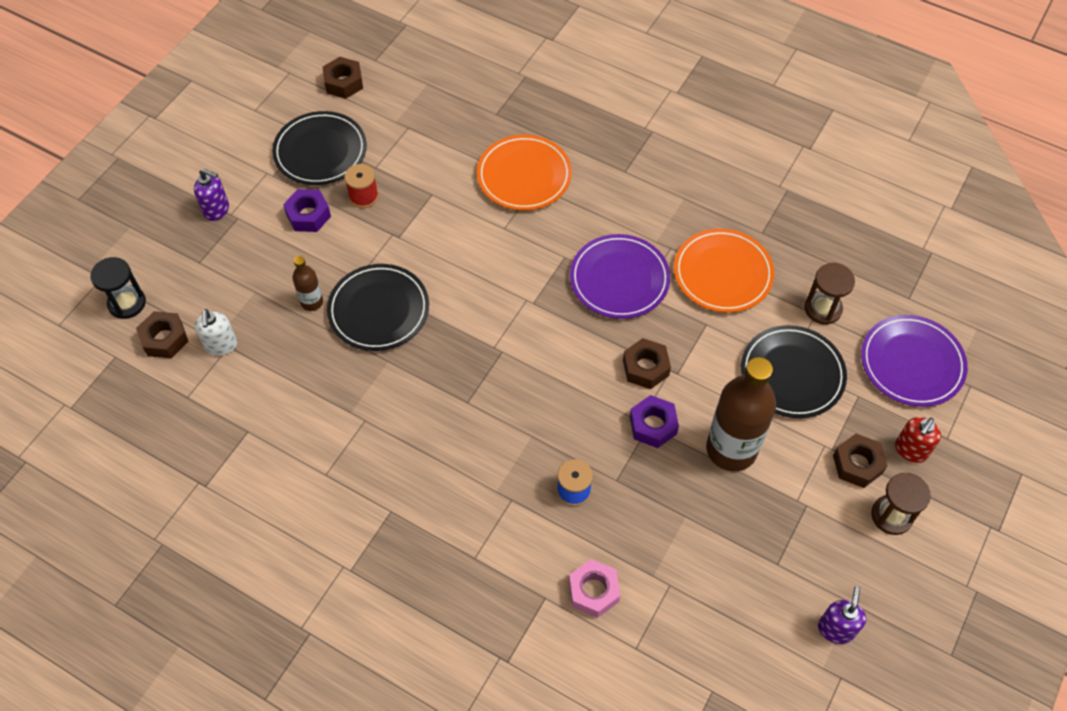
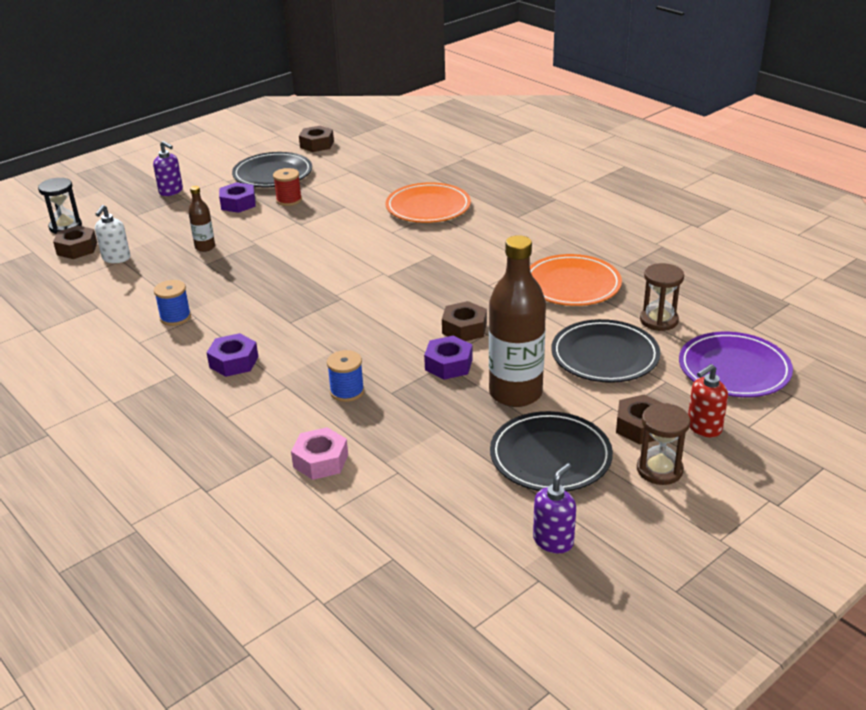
camera: 20 degrees right, 25 degrees down
black plate [327,264,429,351] -> black plate moved to [490,411,613,491]
purple plate [570,234,670,319] -> none
none -> blue spool [154,280,191,326]
none -> purple nut [207,333,258,377]

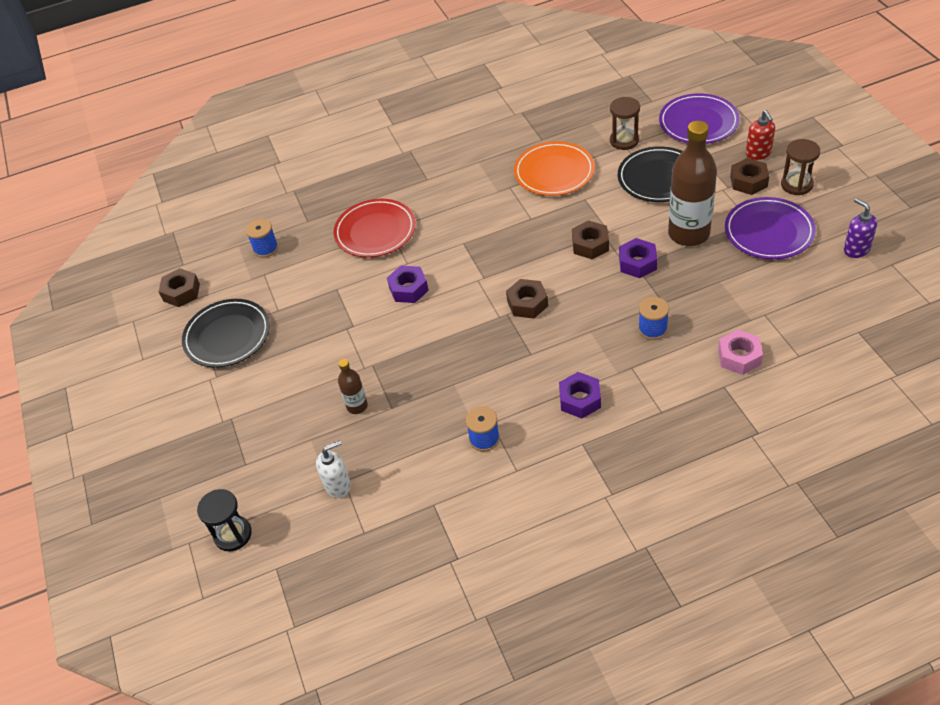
camera: 65 degrees left, 15 degrees up
brown nut [53,225,97,259] -> brown nut moved to [506,279,548,319]
white soap dispenser [95,205,130,263] -> white soap dispenser turned 60 degrees counterclockwise [316,440,351,498]
purple soap dispenser [153,141,183,196] -> none
purple nut [219,182,256,213] -> purple nut moved to [387,266,429,303]
red spool [273,168,302,206] -> none
orange plate [385,182,471,223] -> red plate [333,199,416,257]
black plate [490,411,613,491] -> purple plate [725,197,816,259]
none -> blue spool [246,219,278,258]

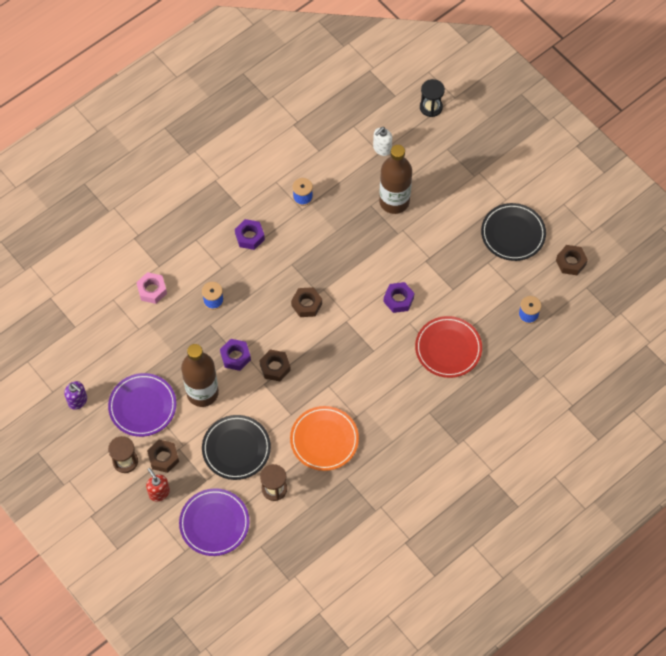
camera: 155 degrees right, 15 degrees up
brown bottle [338,359,368,414] -> brown bottle [379,145,412,214], size x2.10

